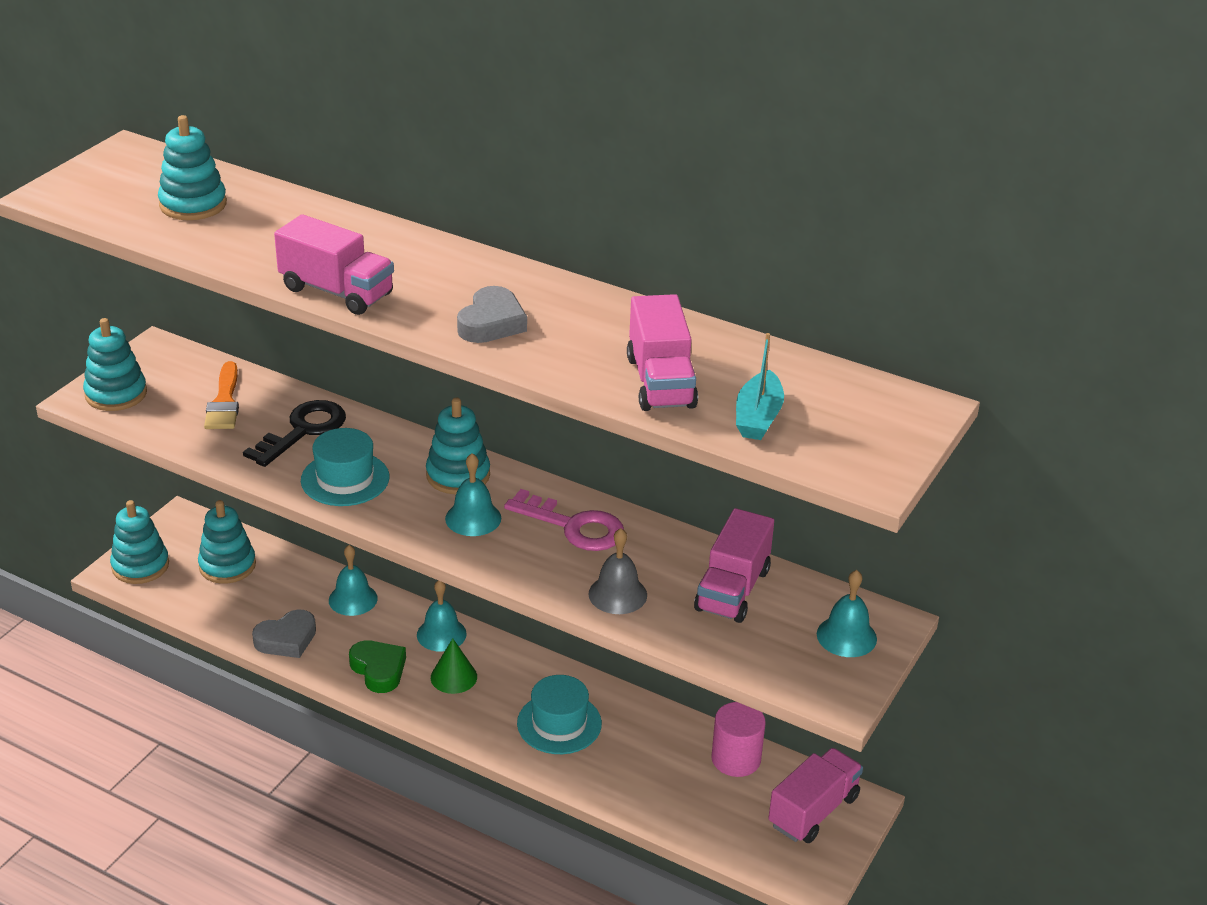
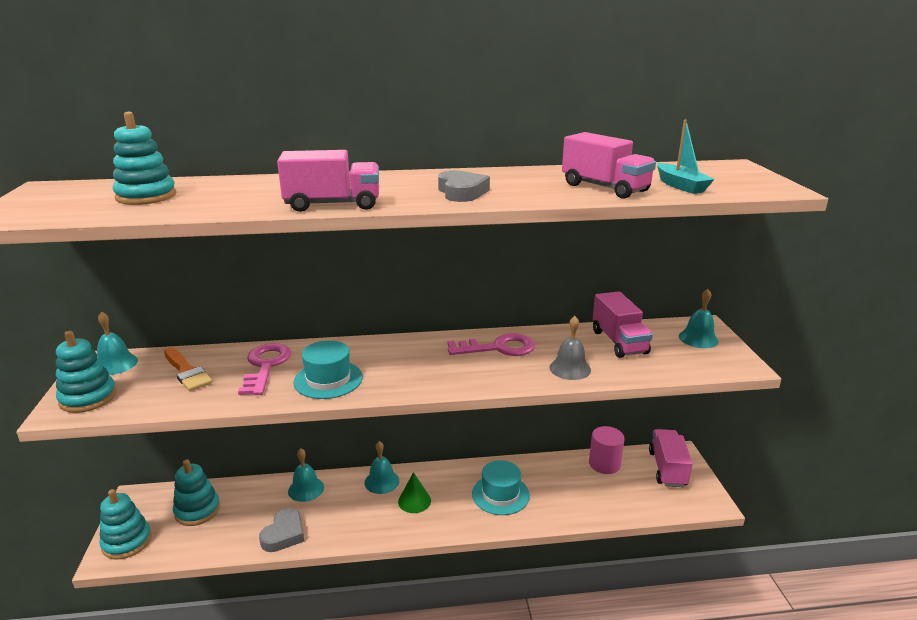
camera: 35 degrees left, 10 degrees down
black key [243,400,346,467] -> pink key [238,343,291,395]
green heart [349,640,406,693] -> none
turquoise stacking toy [426,398,490,494] -> none
turquoise bell [445,453,501,536] -> turquoise bell moved to [97,312,138,375]

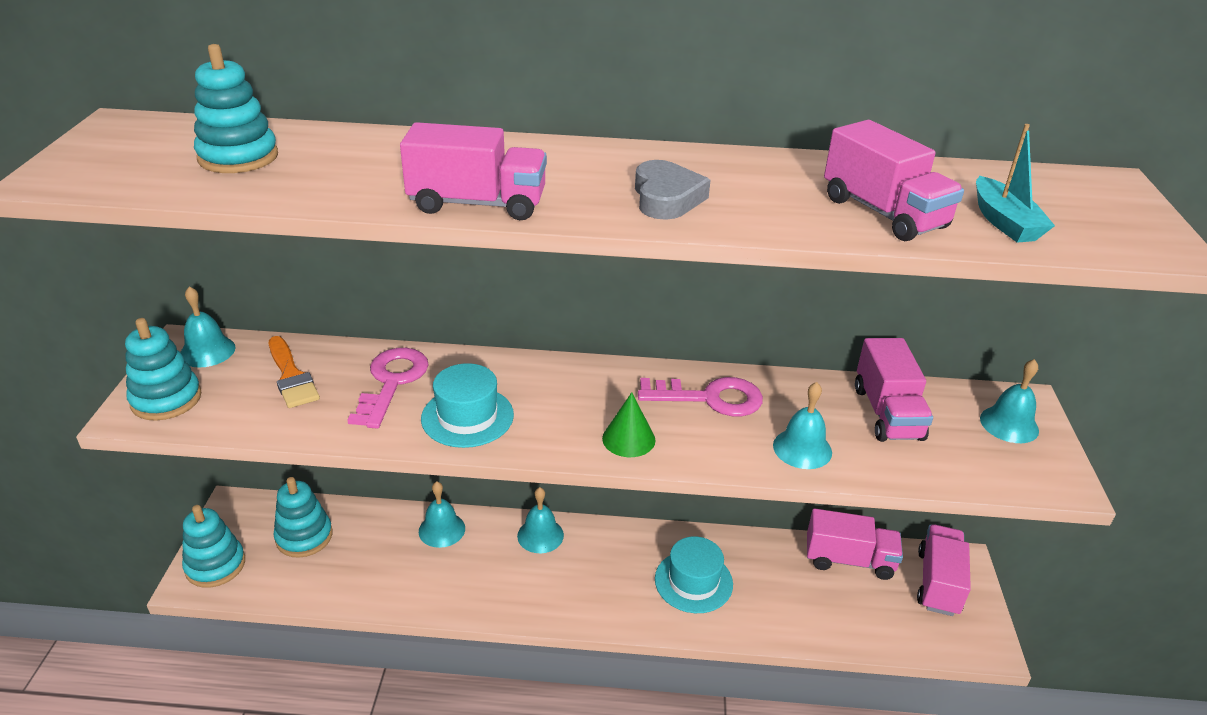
camera: 10 degrees right, 10 degrees up
grey heart [259,508,304,552] -> none
green cone [398,472,431,513] -> green cone moved to [602,392,656,457]
grey bell [550,316,591,380] -> turquoise bell [773,382,832,469]
pink cylinder [589,426,625,474] -> pink truck [807,508,903,580]

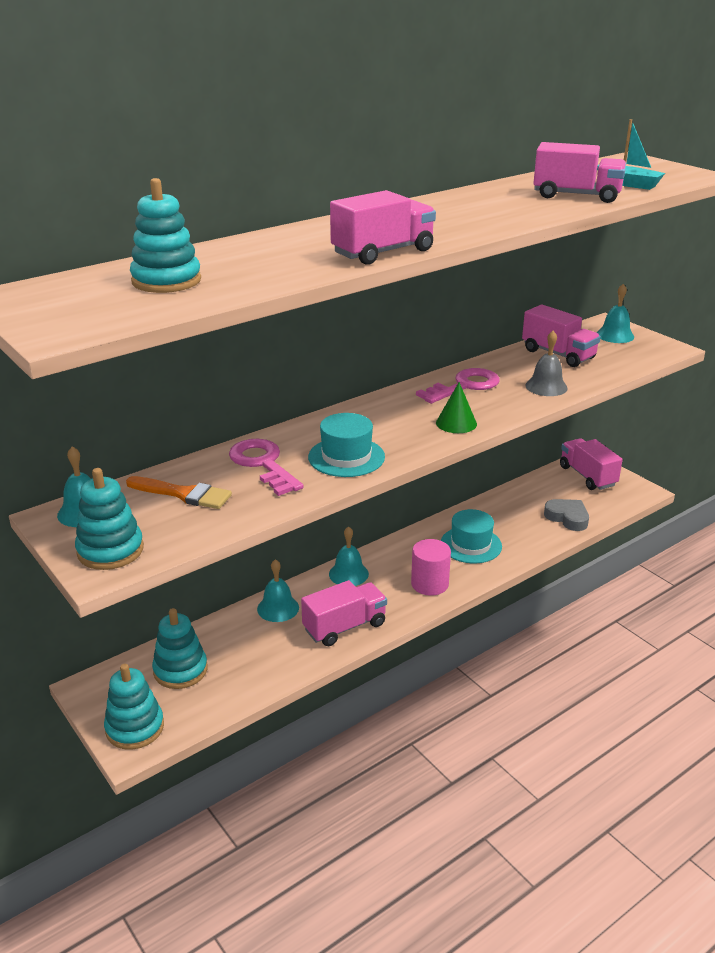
camera: 40 degrees left, 5 degrees down
grey heart [635,160,711,220] -> grey heart moved to [544,499,589,531]
turquoise bell [773,382,832,469] -> grey bell [525,331,568,396]
pink truck [807,508,903,580] -> pink truck moved to [301,580,387,646]
none -> pink cylinder [411,539,451,596]

